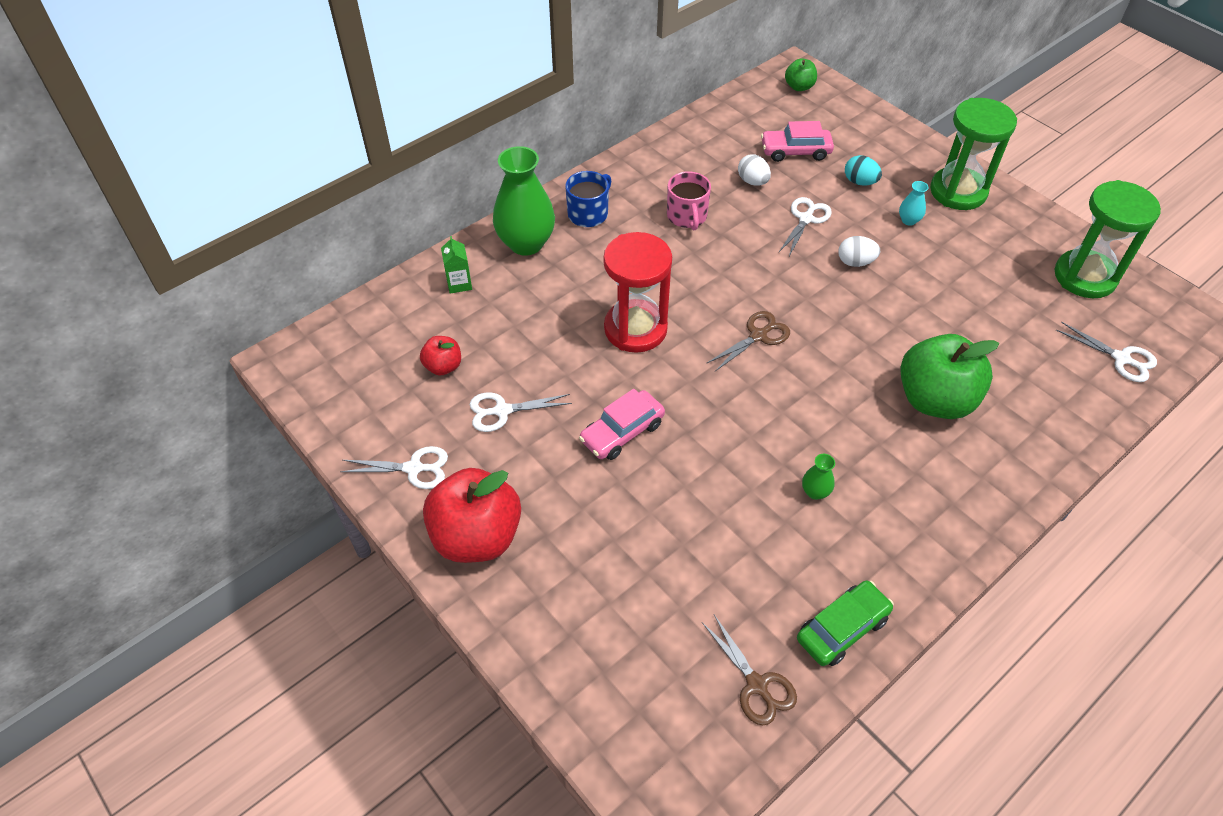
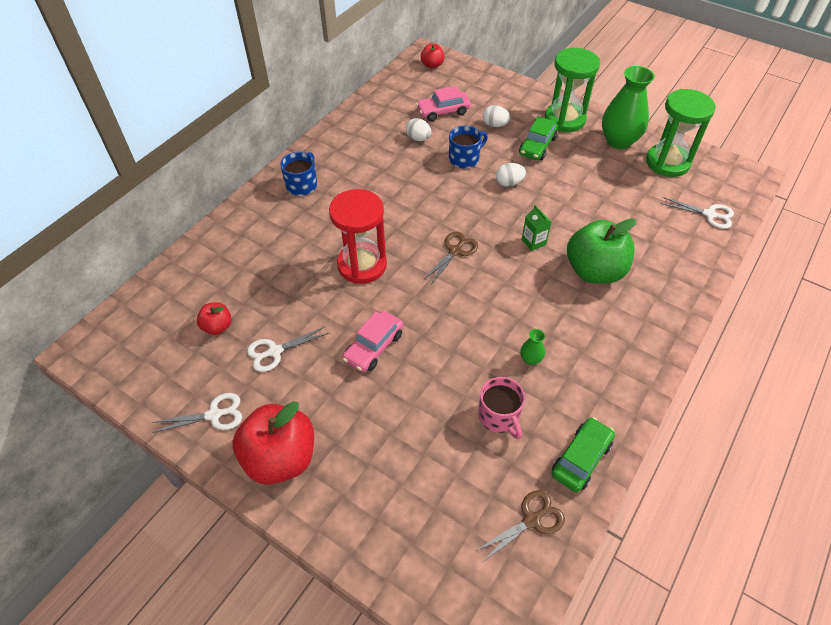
camera: 15 degrees left, 0 degrees up
green carton [441,236,472,294] -> green carton moved to [521,205,551,251]
green vase [493,146,555,256] -> green vase moved to [602,66,654,149]
pink mug [667,171,711,230] -> pink mug moved to [478,377,525,439]
brown scissors [702,615,797,725] -> brown scissors turned 75 degrees counterclockwise [476,490,565,562]
white scissors [778,197,832,256] -> blue mug [449,126,488,168]
green apple [785,58,817,91] -> red apple [421,44,444,69]
turquoise egg [845,155,882,186] -> white egg [483,105,511,127]
turquoise vase [899,181,929,226] -> green car [519,116,558,160]

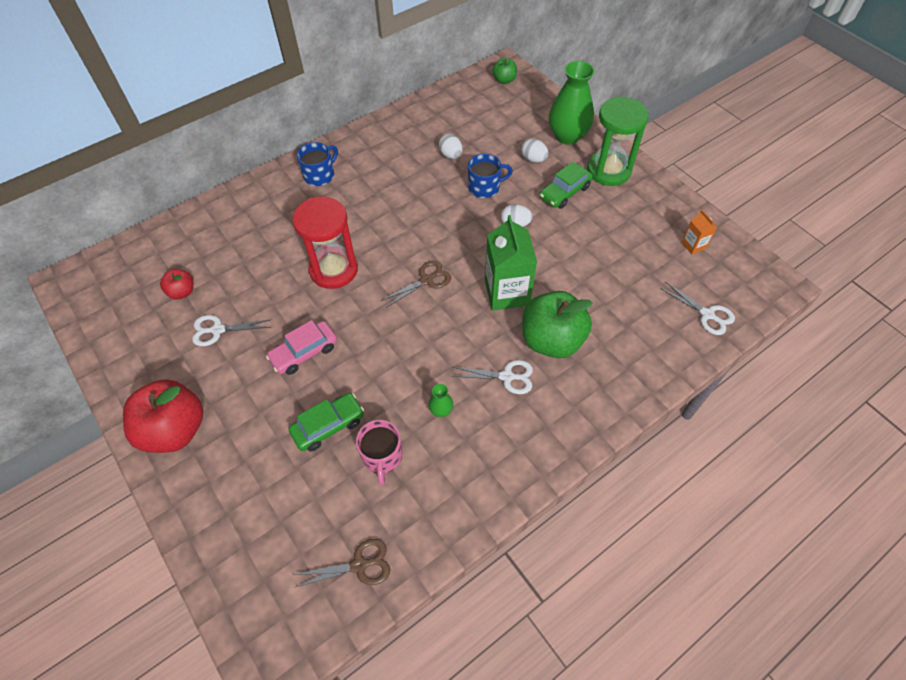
camera: 20 degrees right, 5 degrees up
white scissors [152,393,242,433] -> white scissors moved to [451,360,533,394]
pink car [416,86,471,121] -> none
red apple [421,44,444,69] -> green apple [492,58,517,84]
green carton [521,205,551,251] -> green carton [485,215,537,311], size x2.06
green car [552,417,615,492] -> green car moved to [288,393,364,451]
green vase [602,66,654,149] -> green vase moved to [549,61,595,145]
green hourglass [646,89,716,177] -> orange carton [681,210,717,255]

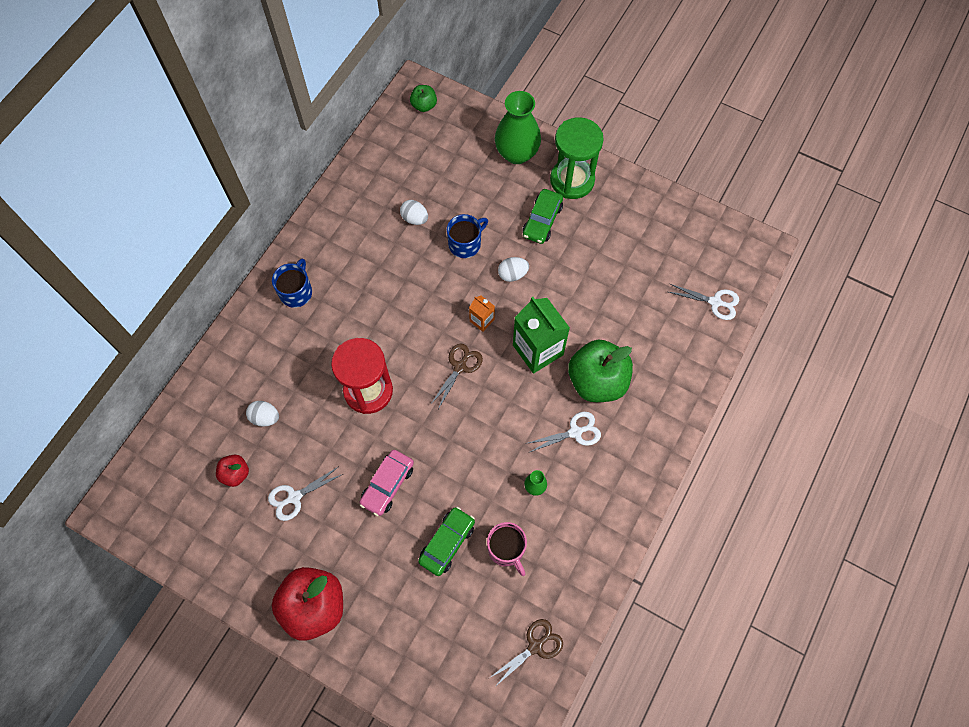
camera: 25 degrees left, 10 degrees up
white egg [521,138,549,162] -> white egg moved to [246,401,279,427]
orange carton [681,210,717,255] -> orange carton moved to [469,296,495,332]

